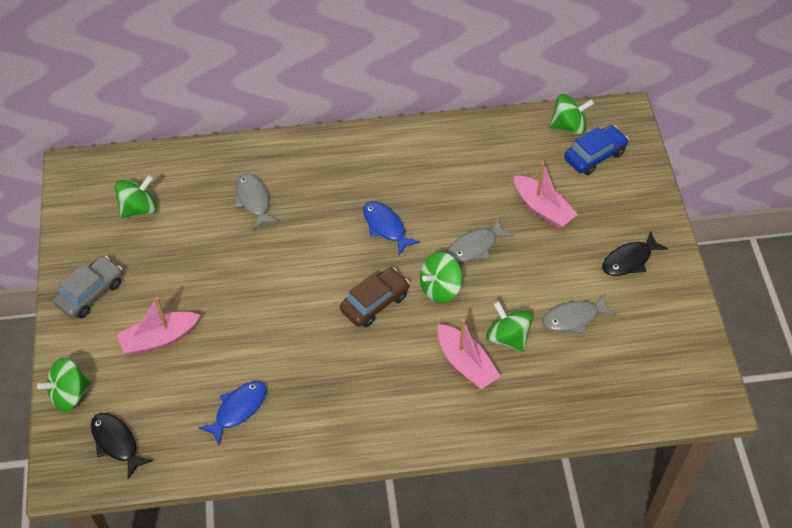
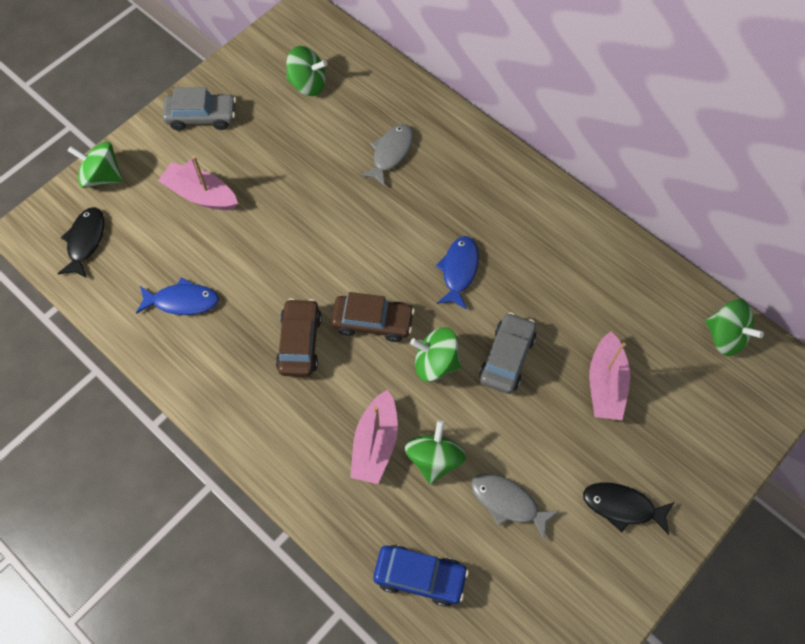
camera: 50 degrees right, 10 degrees up
grey fish [447,218,513,263] -> grey car [479,312,536,394]
blue car [564,125,629,175] -> blue car moved to [373,545,469,607]
none -> brown car [276,298,322,377]

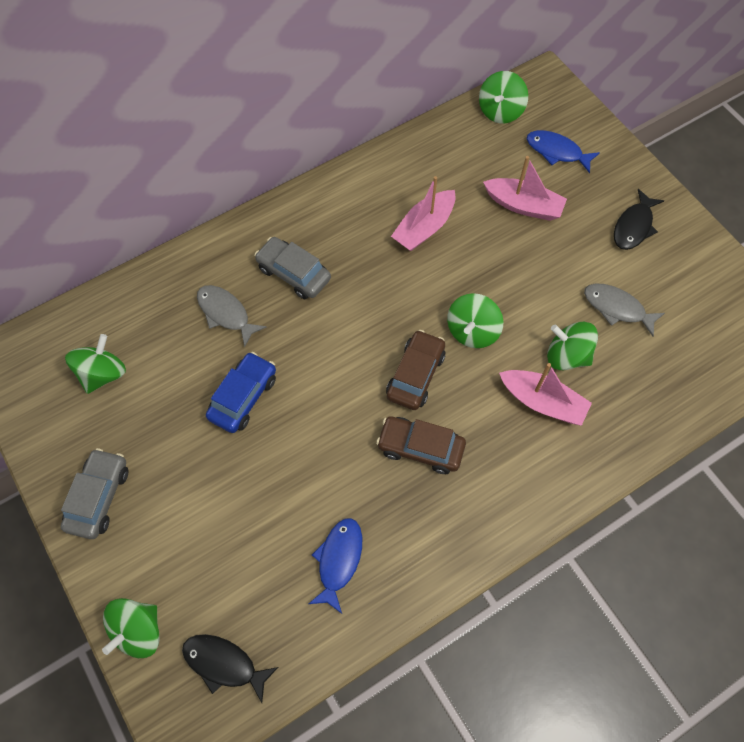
camera: 75 degrees left, 0 degrees up
pink boat [158,156,238,210] -> pink boat moved to [391,176,455,251]
blue car [373,545,469,607] -> blue car moved to [206,352,276,433]
blue fish [436,236,479,310] -> blue fish moved to [527,130,600,173]
grey fish [471,474,560,540] -> grey fish turned 75 degrees clockwise [584,284,665,337]
grey car [479,312,536,394] -> grey car moved to [254,237,331,299]
green spinning top [706,299,764,356] -> green spinning top turned 150 degrees clockwise [479,71,528,123]

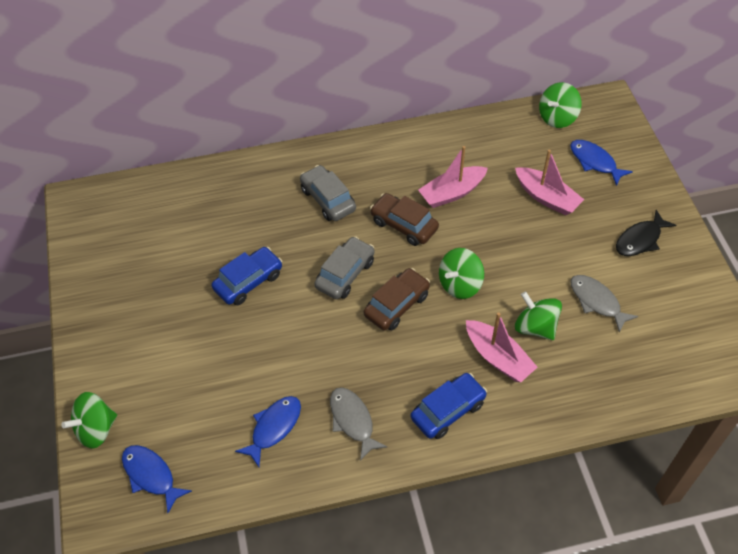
camera: 20 degrees right, 10 degrees down
grey car [61,448,128,539] -> grey car moved to [314,236,375,299]
green spinning top [65,334,126,394] -> none
black fish [182,634,279,703] -> blue fish [122,445,192,513]
grey fish [197,285,267,347] -> grey fish moved to [330,387,387,461]
brown car [376,416,466,474] -> brown car moved to [370,193,439,246]
none -> blue car [411,373,487,439]

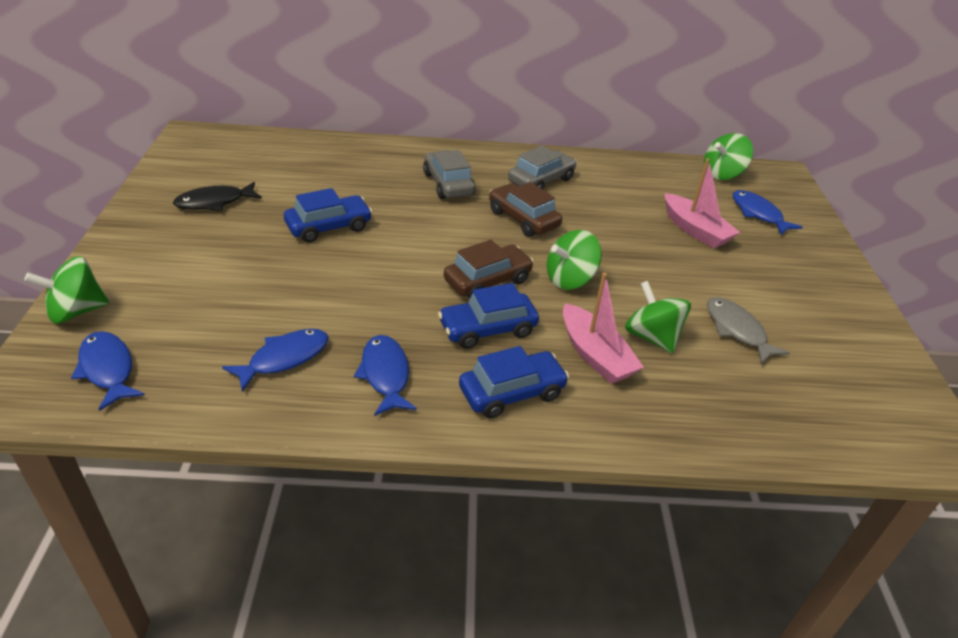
camera: 10 degrees right, 15 degrees down
grey car [314,236,375,299] -> grey car moved to [508,145,577,190]
grey fish [330,387,387,461] -> blue fish [354,335,417,416]
pink boat [418,146,488,208] -> none
black fish [616,210,676,256] -> black fish moved to [173,182,262,211]
none -> blue car [438,283,539,349]

